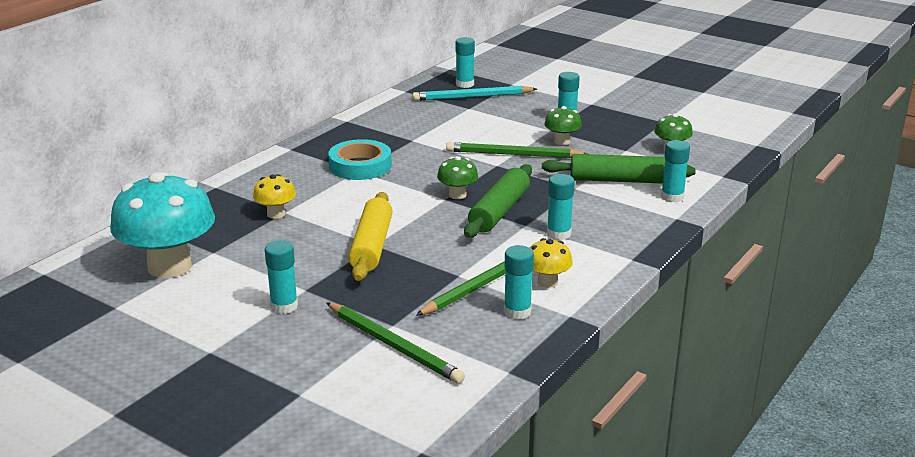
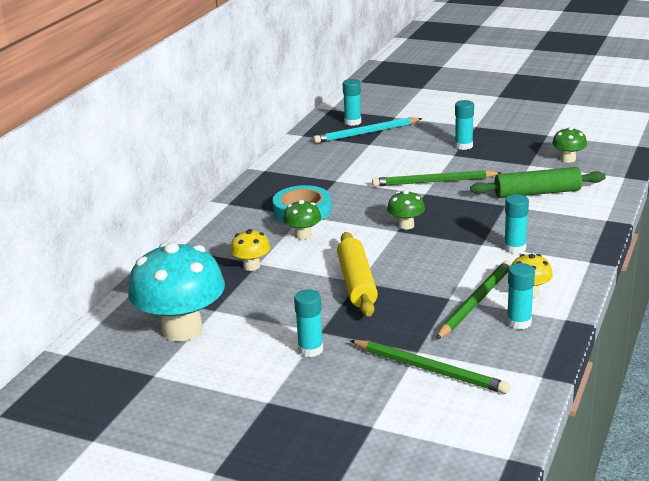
camera: 10 degrees left, 0 degrees up
green rolling pin [464,164,532,238] -> none
green mushroom [544,106,582,145] -> green mushroom moved to [283,200,321,240]
turquoise glue stick [661,140,690,202] -> none

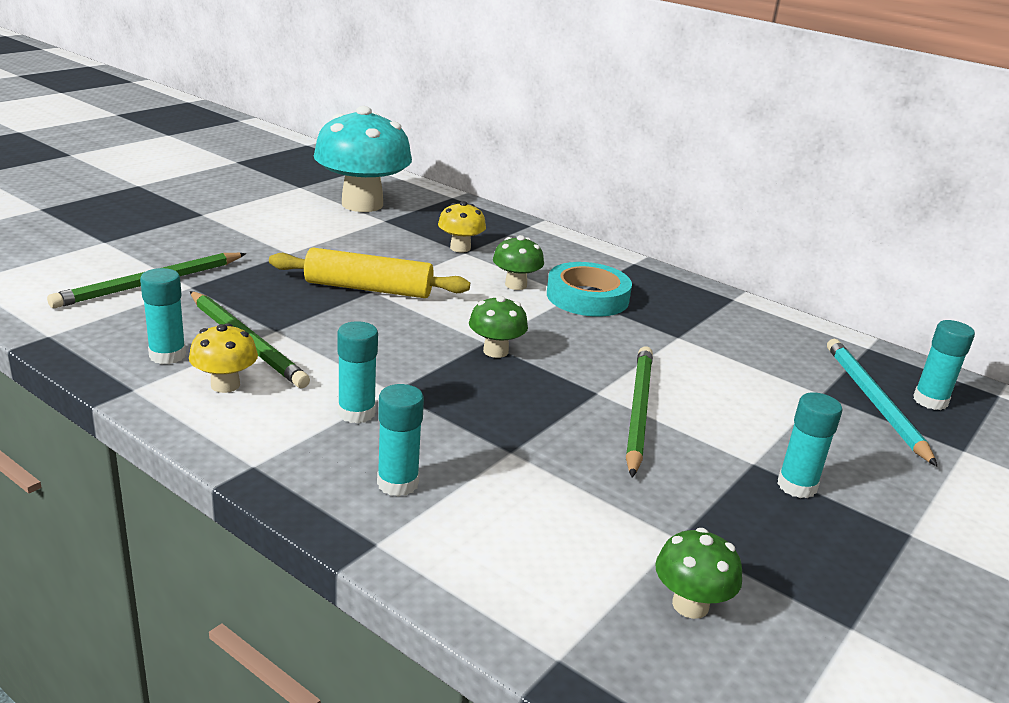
camera: 100 degrees right, 0 degrees up
turquoise glue stick [294,289,323,357] -> turquoise glue stick moved to [377,384,424,497]
green rolling pin [470,167,606,198] -> none

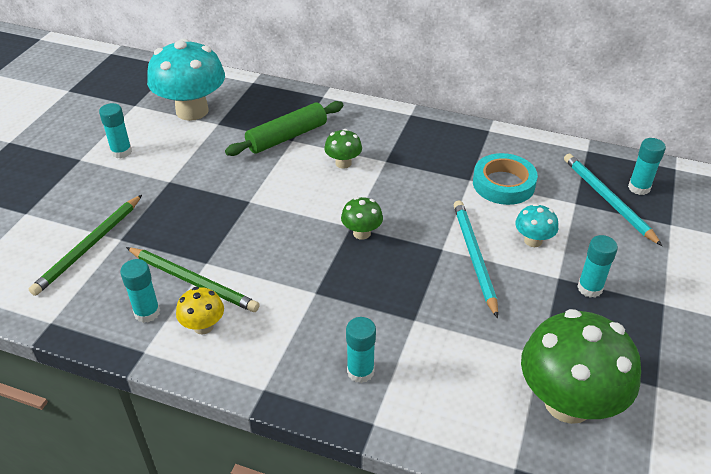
camera: 15 degrees left, 15 degrees up
yellow rolling pin [269,248,470,298] -> none
turquoise glue stick [337,321,378,423] -> turquoise glue stick moved to [99,103,132,159]
yellow mushroom [438,201,486,252] -> green rolling pin [225,101,343,156]
turquoise tape [547,262,632,317] -> turquoise tape moved to [473,153,538,205]
green pencil [626,346,653,478] -> turquoise pencil [454,200,498,318]
green mushroom [655,528,742,619] -> green mushroom [521,309,641,424], size x2.17
none -> turquoise mushroom [515,203,558,247]

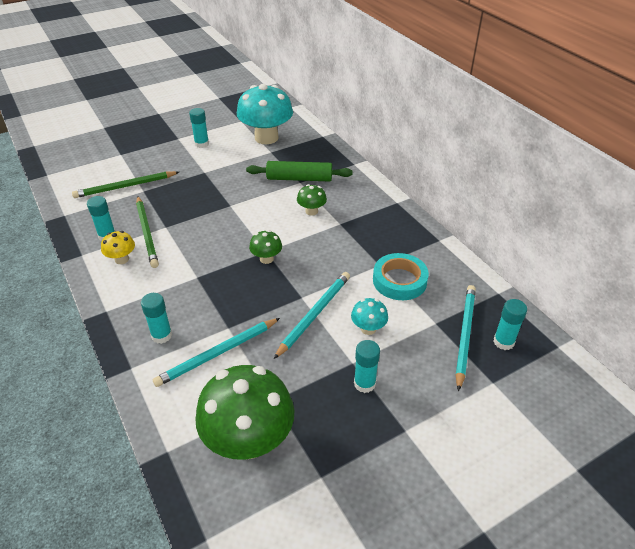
camera: 40 degrees right, 0 degrees up
none -> turquoise pencil [153,318,280,387]

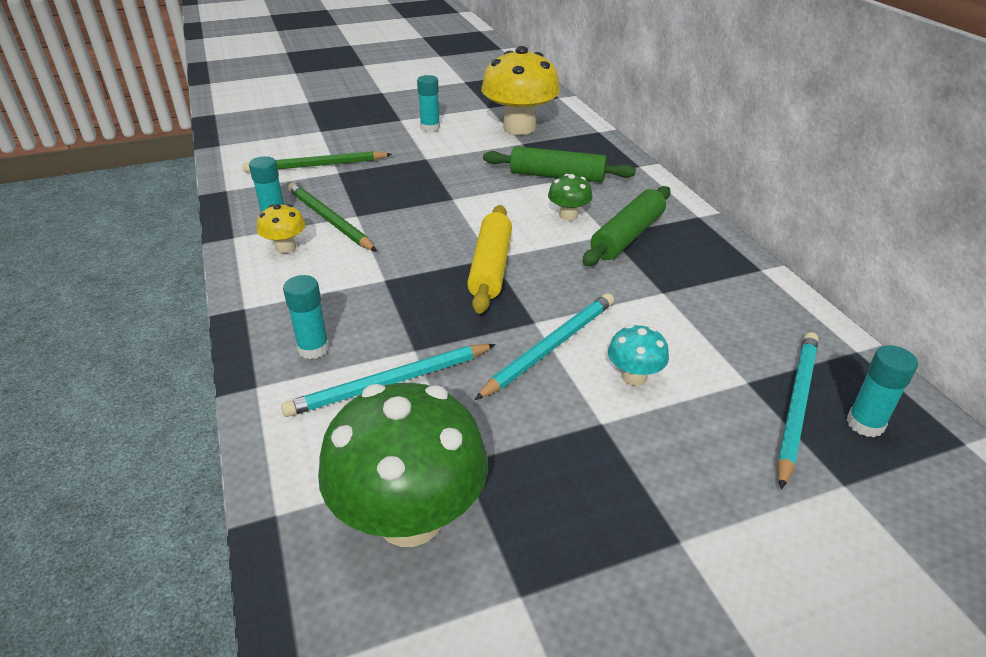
camera: 10 degrees right, 5 degrees down
green pencil [136,196,159,268] -> green pencil turned 150 degrees clockwise [288,183,377,252]
turquoise mushroom [237,84,293,144] -> yellow mushroom [481,46,560,135]
green mushroom [249,230,282,264] -> yellow rolling pin [467,205,512,314]
turquoise glue stick [354,340,380,393] -> none
turquoise tape [373,253,429,300] -> none
none -> green rolling pin [582,186,671,266]

